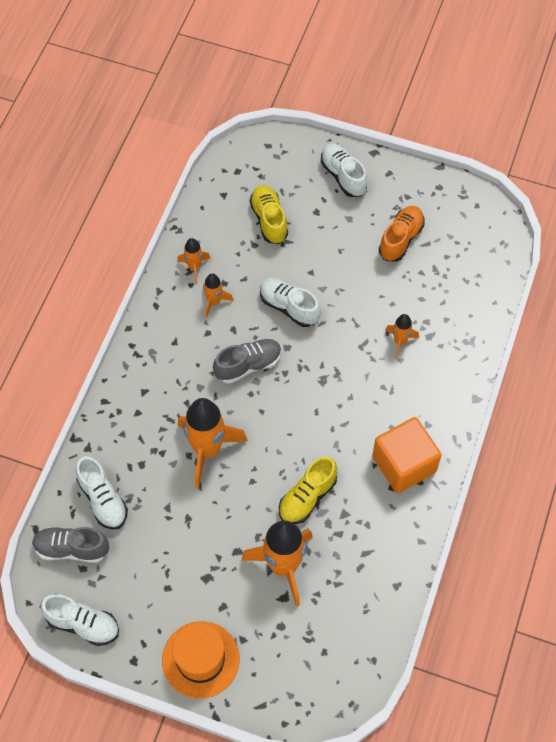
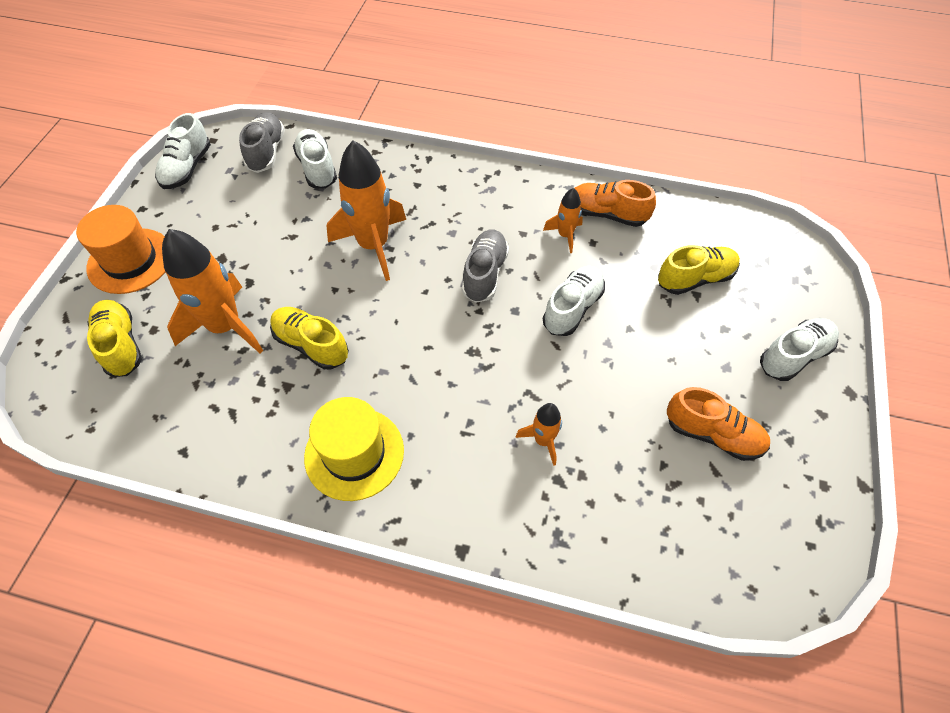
camera: 85 degrees right, 5 degrees down
white shoe [76,456,128,530] -> white shoe turned 105 degrees clockwise [293,129,337,188]
orange rocket [177,238,210,284] -> orange shoe [575,180,656,227]
grey shoe [213,339,282,384] -> grey shoe turned 135 degrees counterclockwise [462,229,509,303]
orange cube [372,417,442,493] -> yellow hat [304,397,404,501]
none -> yellow shoe [87,300,142,377]

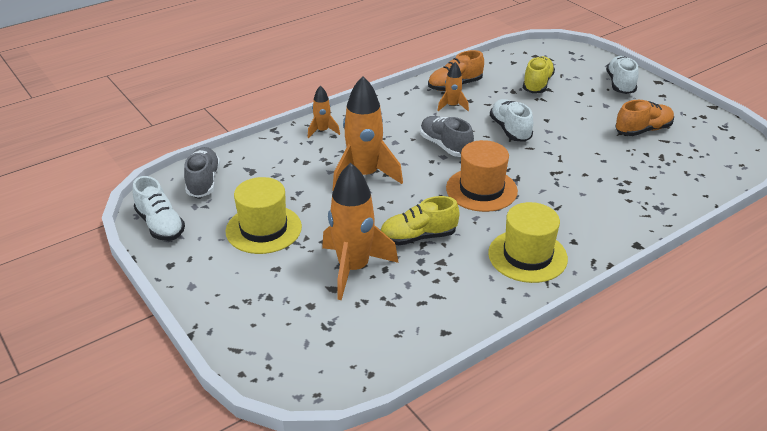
camera: 50 degrees left, 20 degrees down
orange hat [76,205,165,294] -> orange hat moved to [446,140,518,212]
yellow shoe [87,300,142,377] -> none
grey shoe [239,112,285,173] -> grey shoe turned 45 degrees clockwise [184,147,220,198]
white shoe [293,129,337,188] -> none
orange rocket [516,403,562,466] -> orange rocket moved to [308,86,340,138]
none -> yellow hat [226,177,302,254]

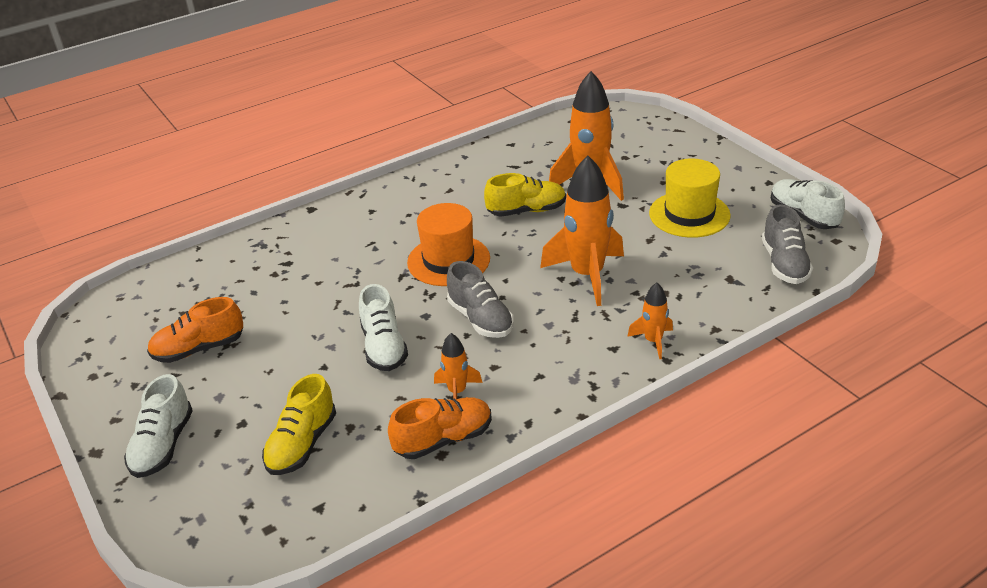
camera: 175 degrees left, 0 degrees up
yellow hat [488,202,568,283] -> none

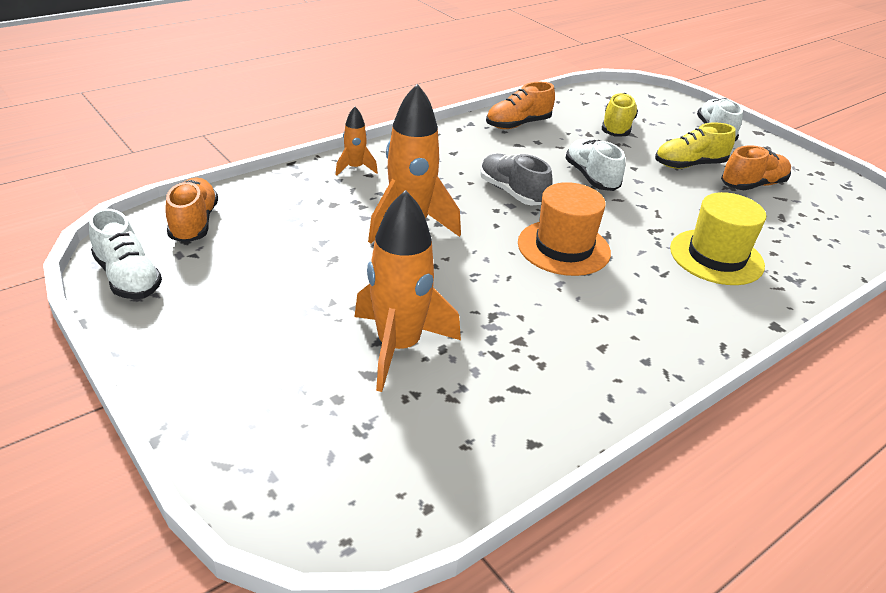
camera: 170 degrees right, 0 degrees up
orange rocket [434,333,482,399] -> none
yellow shoe [484,173,566,217] -> yellow shoe moved to [655,122,736,169]
yellow hat [649,158,731,238] -> yellow hat moved to [670,192,766,285]
grey shoe [762,204,813,284] -> orange shoe [165,178,218,243]

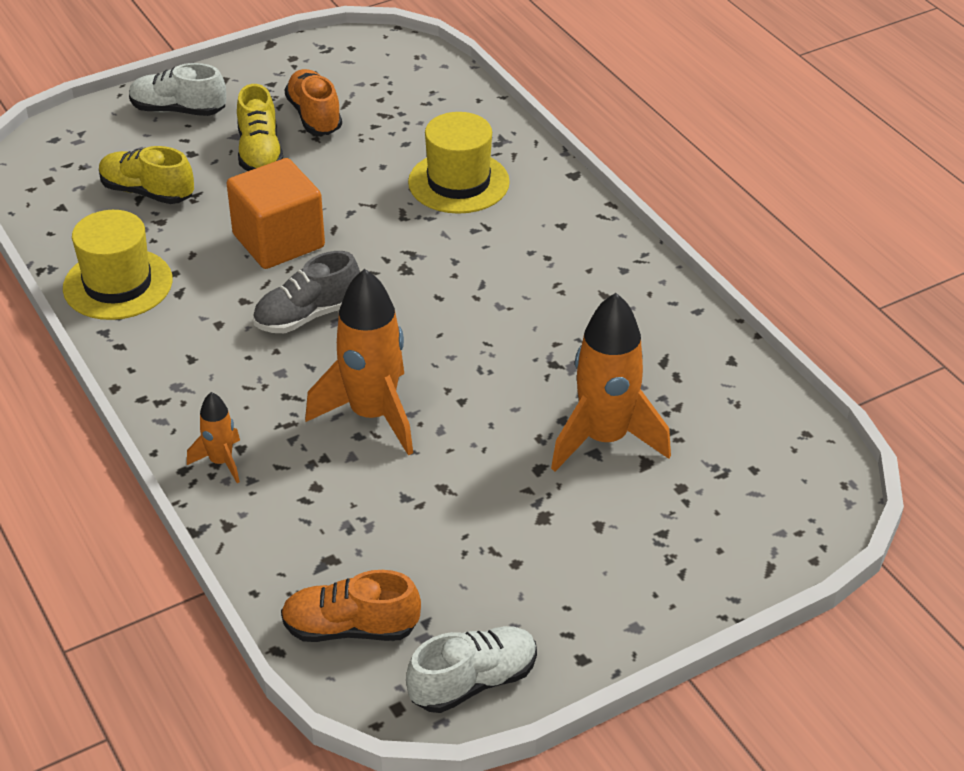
camera: 80 degrees left, 5 degrees up
orange shoe [486,82,555,129] -> yellow hat [63,210,173,320]
orange hat [518,182,611,276] -> none
white shoe [565,139,625,191] -> orange cube [227,158,325,269]

